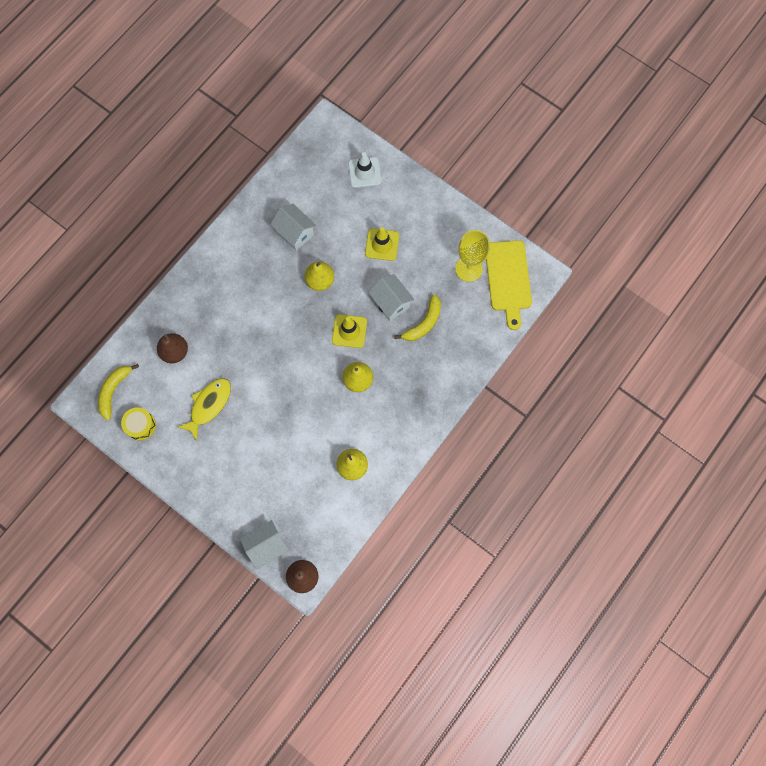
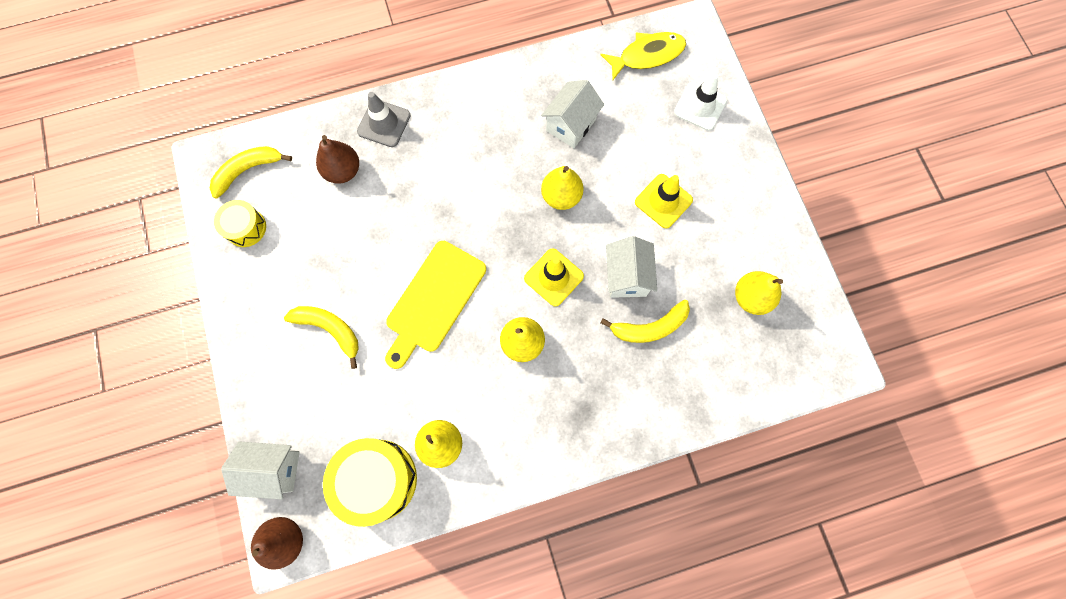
camera: 35 degrees right, 0 degrees up
yellow fish [177,378,231,441] -> yellow fish moved to [600,32,686,80]
white house [270,204,316,251] -> white house turned 45 degrees clockwise [541,80,604,148]
yellow goblet [455,230,490,282] -> yellow pear [735,271,783,315]
yellow cutting board [486,240,532,330] -> yellow cutting board moved to [385,241,486,369]
none -> yellow banana [284,306,359,369]
none -> yellow drum [323,438,417,527]
none -> grey traffic cone [357,92,411,147]

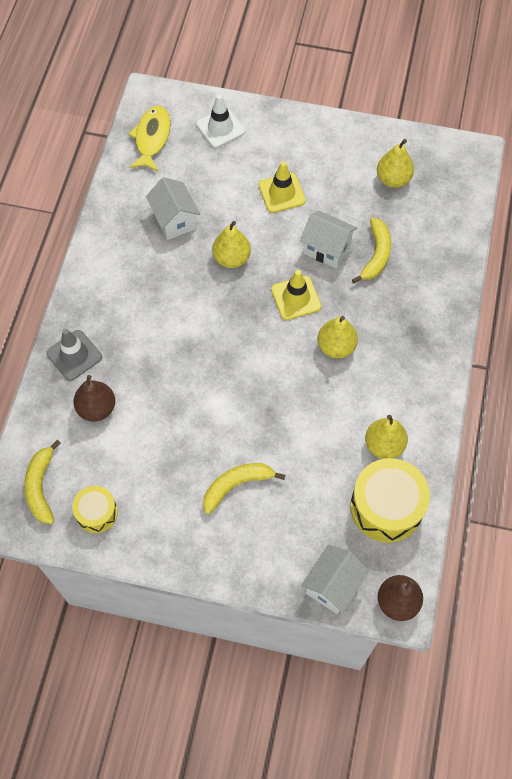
camera: 60 degrees left, 10 degrees down
yellow cutting board [385,241,486,369] -> none

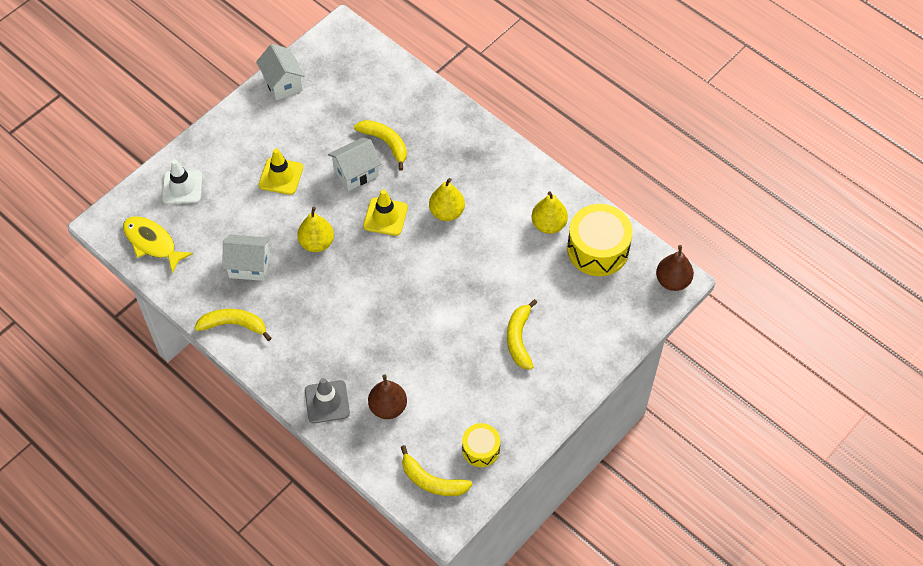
camera: 60 degrees left, 5 degrees down
white house [301,545,369,614] -> white house moved to [256,44,305,101]
yellow pear [377,139,414,188] -> none
none -> yellow banana [195,309,271,341]

